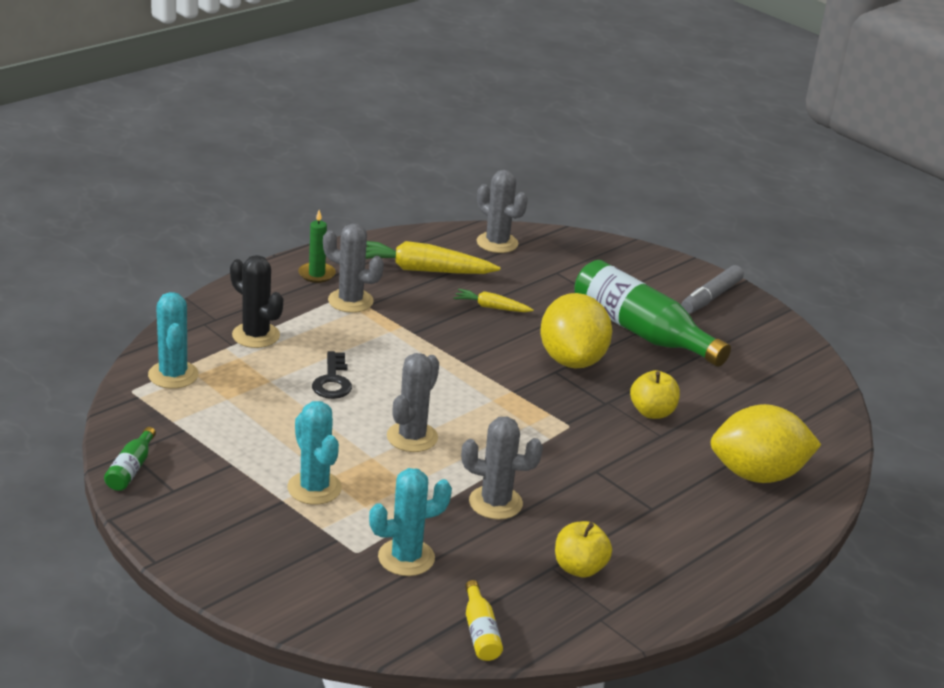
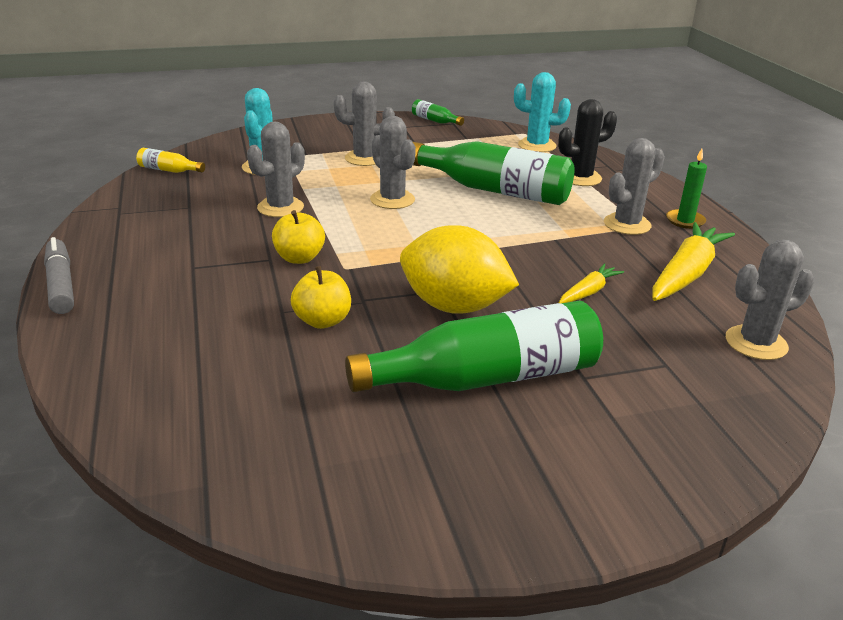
camera: 120 degrees right, 0 degrees up
turquoise cactus [287,401,342,505] -> grey cactus [334,81,395,166]
black key [312,351,352,399] -> green bottle [413,141,574,205]
yellow apple [555,521,612,578] -> yellow apple moved to [272,210,325,264]
grey marker [681,265,744,314] -> grey marker moved to [44,237,74,314]
yellow lemon [711,404,821,483] -> none

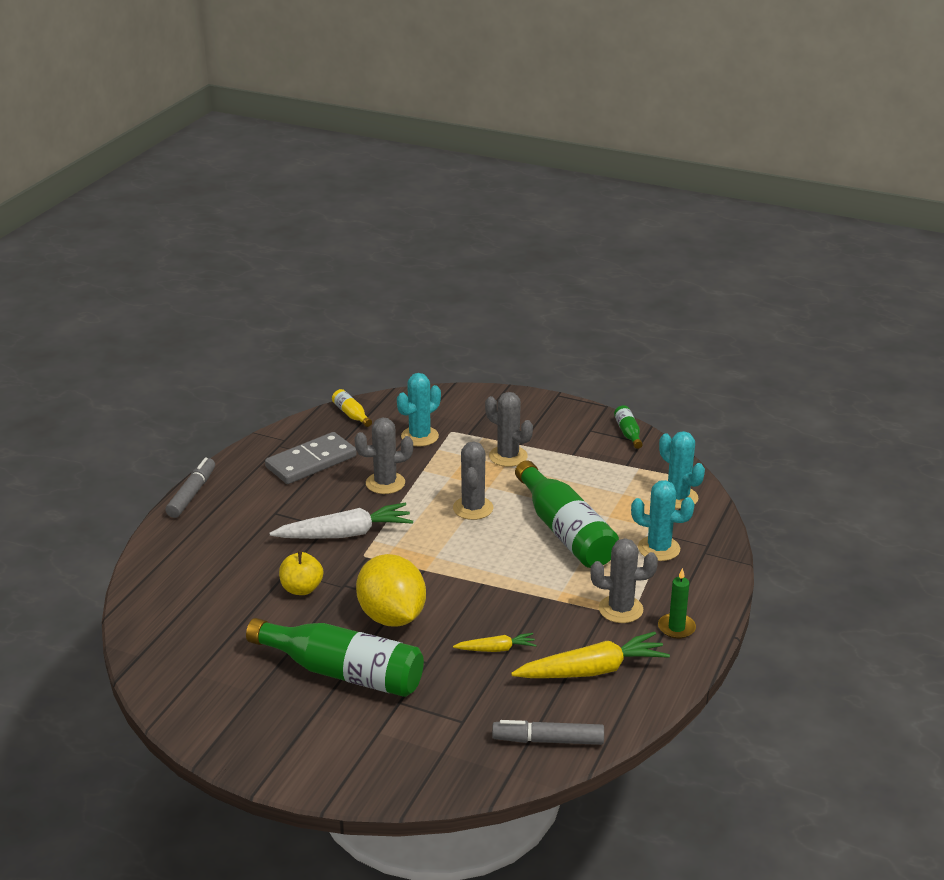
camera: 40 degrees right, 0 degrees up
yellow apple [272,210,325,264] -> white carrot [269,503,413,539]
black cactus [558,99,617,186] -> turquoise cactus [631,480,694,561]
grey cactus [726,240,815,360] -> grey marker [492,720,604,745]
none -> grey domino [265,432,357,484]

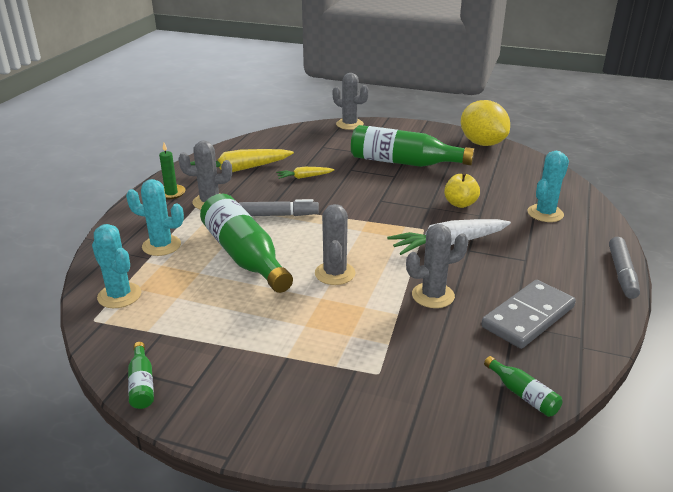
camera: 175 degrees right, 0 degrees up
yellow bottle [332,389,372,427] -> green bottle [484,356,563,417]
yellow lemon [356,554,426,627] -> yellow lemon moved to [461,100,510,146]
turquoise cactus [397,373,441,447] -> turquoise cactus moved to [527,151,569,222]
grey cactus [485,392,533,467] -> grey cactus moved to [332,73,369,130]
grey marker [492,720,604,745] -> grey marker moved to [239,199,319,216]

